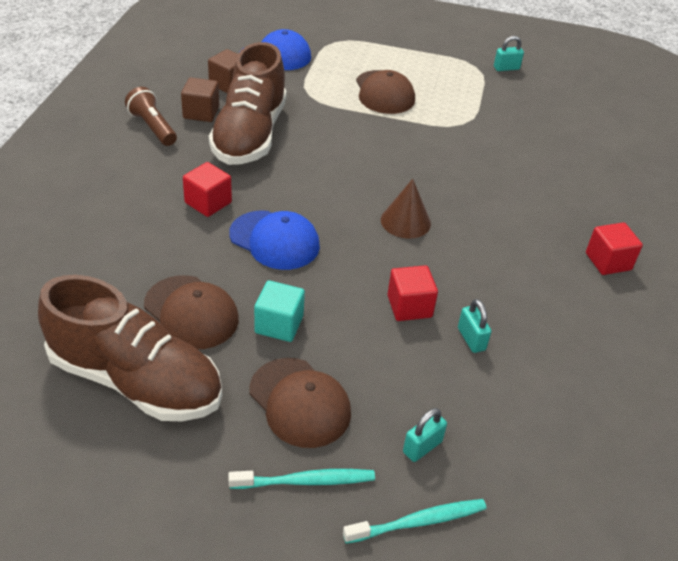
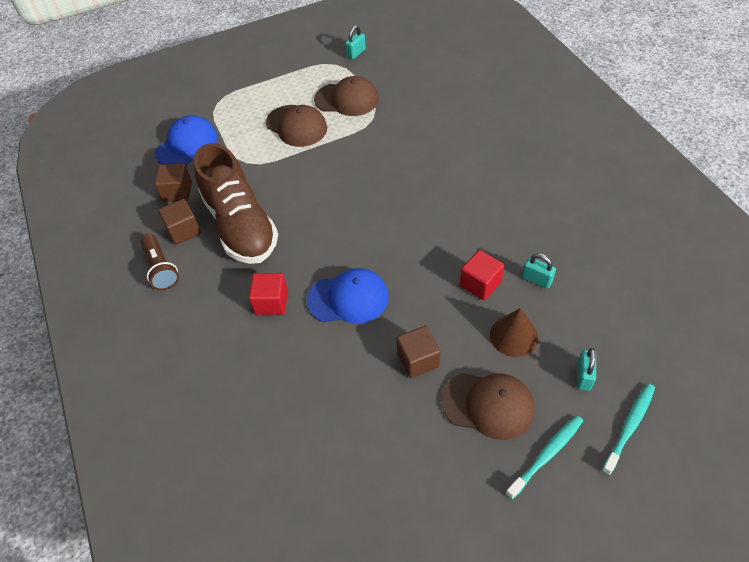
camera: 30 degrees left, 10 degrees up
brown shoe [38,275,222,421] -> none
brown flashlight [125,87,177,146] -> brown flashlight turned 135 degrees counterclockwise [141,233,179,290]
brown cap [144,275,239,349] -> brown cap moved to [314,76,379,116]
turquoise cube [254,280,305,342] -> brown cube [396,326,440,378]
brown cone [381,179,431,239] -> brown cone moved to [490,308,538,357]
red cube [586,222,643,275] -> none

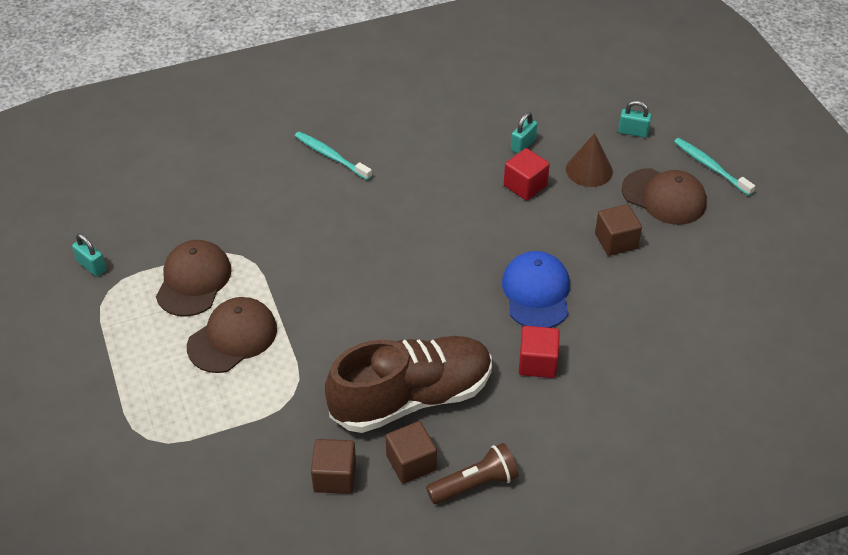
camera: 90 degrees left, 5 degrees down
blue cap [155,115,217,166] -> none
brown cap [441,373,535,440] -> brown cap turned 105 degrees clockwise [622,168,707,225]
turquoise toothbrush [601,383,655,476] -> turquoise toothbrush moved to [295,132,372,180]

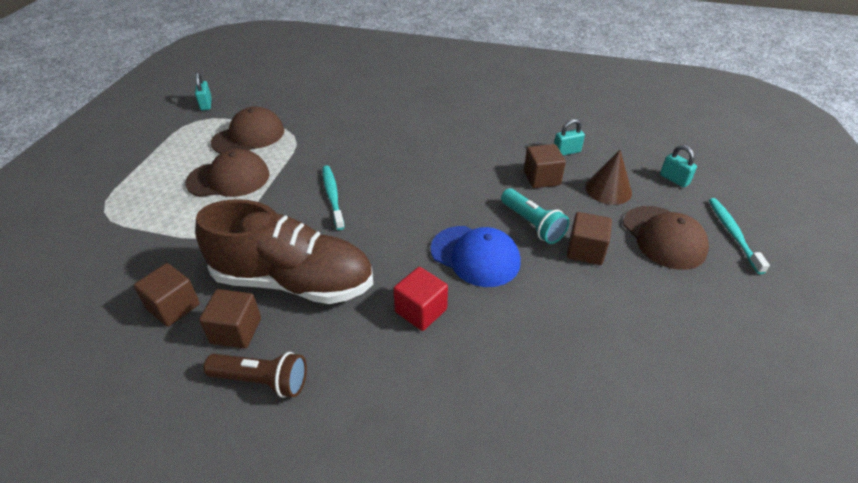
camera: 35 degrees right, 5 degrees down
turquoise toothbrush [295,132,372,180] -> turquoise toothbrush moved to [322,166,345,230]
blue cap [502,251,570,328] -> blue cap turned 90 degrees clockwise [431,226,521,287]
red cube [504,148,550,201] -> brown cube [524,144,566,188]
none -> turquoise flashlight [501,188,570,244]

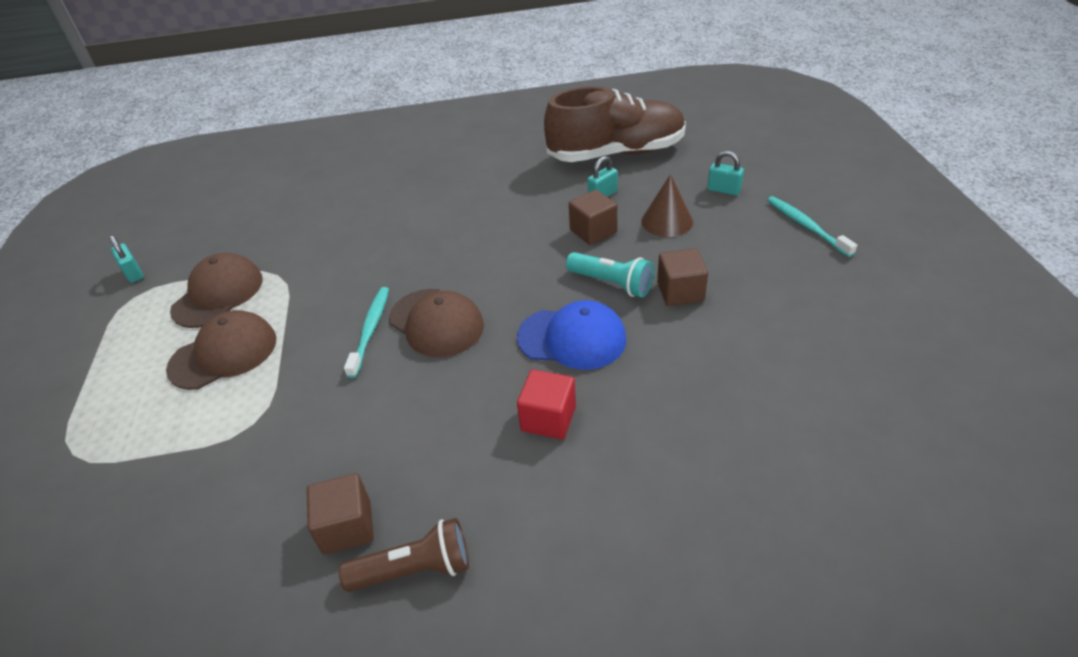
camera: 20 degrees left, 0 degrees up
brown cube [134,263,200,327] -> none
brown shoe [195,199,373,304] -> brown shoe moved to [544,86,686,162]
turquoise toothbrush [322,166,345,230] -> turquoise toothbrush turned 45 degrees clockwise [344,287,389,378]
brown cap [623,206,709,270] -> brown cap moved to [389,289,484,357]

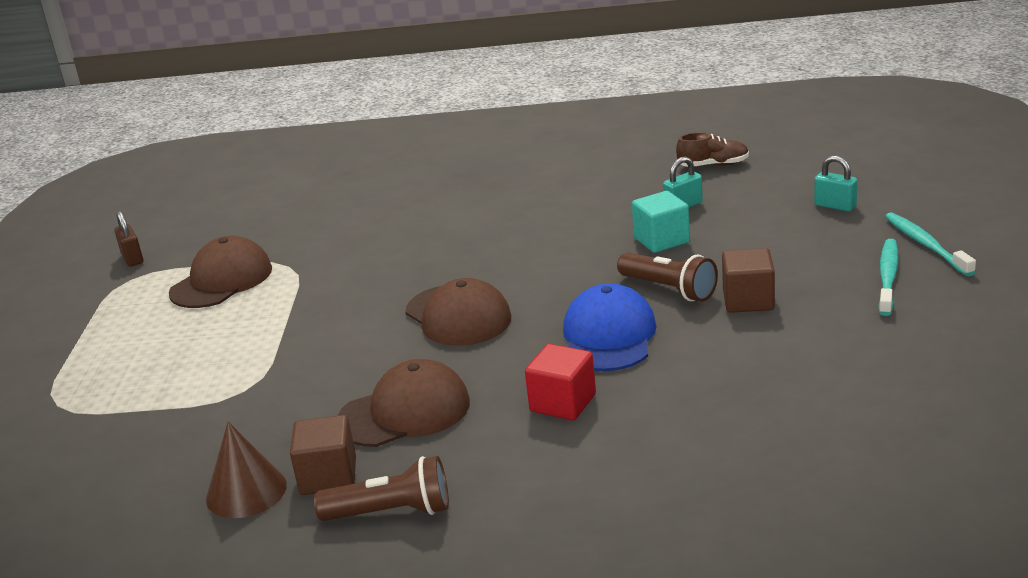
camera: 10 degrees right, 15 degrees down
turquoise padlock [109,235,144,283] -> brown padlock [114,211,143,267]
brown cap [166,310,276,390] -> brown cap moved to [337,359,470,447]
turquoise toothbrush [344,287,389,378] -> turquoise toothbrush moved to [878,239,898,316]
blue cap [517,300,626,370] -> blue cap turned 105 degrees counterclockwise [563,283,657,371]
brown shoe [544,86,686,162] -> brown shoe [676,132,749,167], size x0.40
turquoise flashlight [566,252,654,298] -> brown flashlight [617,252,718,302]
brown cube [569,190,617,245] -> turquoise cube [632,191,690,253]
brown cone [641,174,693,237] -> brown cone moved to [206,422,287,518]

